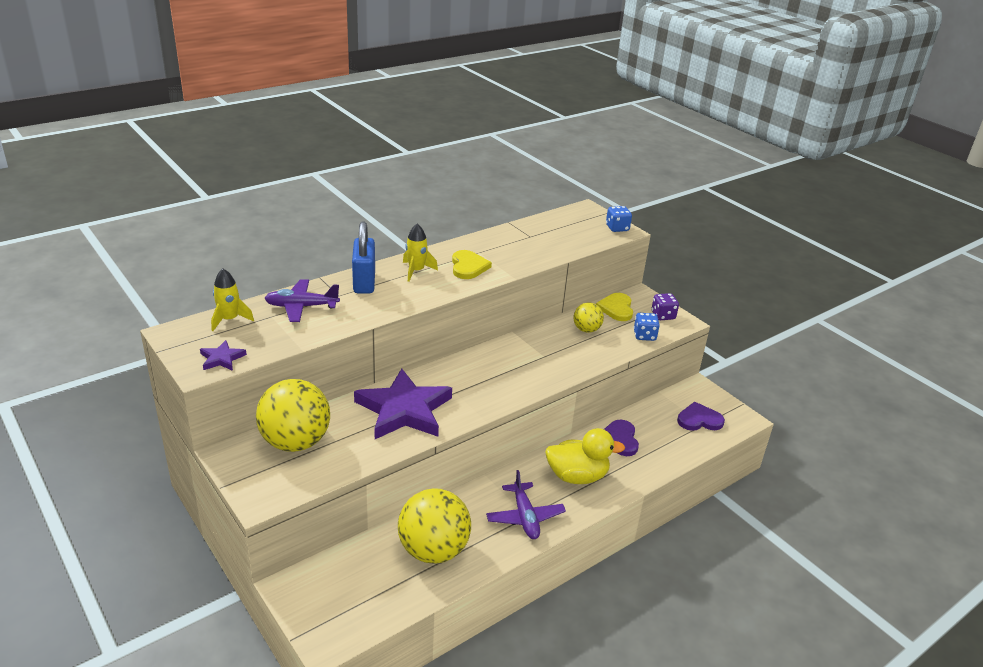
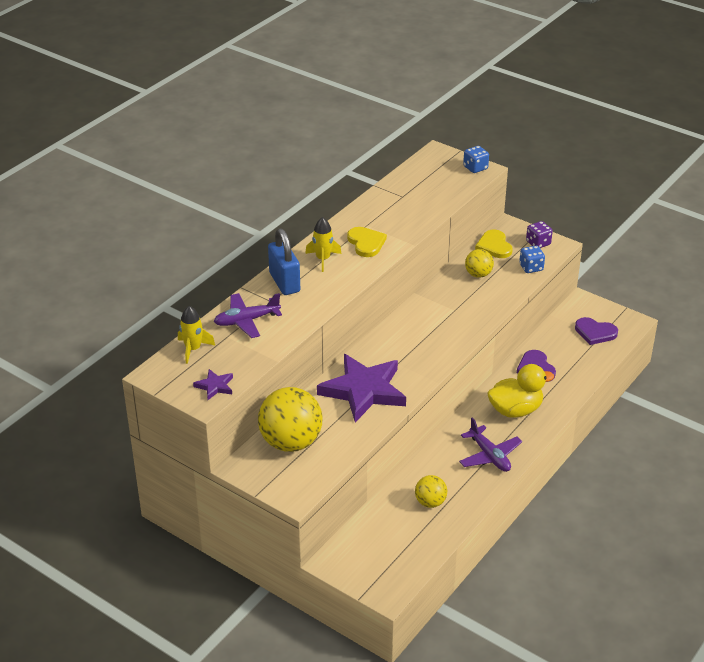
camera: 15 degrees left, 5 degrees up
yellow ball [398,488,471,564] -> yellow ball [415,475,447,508], size x0.52
purple heart [677,402,725,431] -> purple heart turned 135 degrees counterclockwise [575,317,618,345]

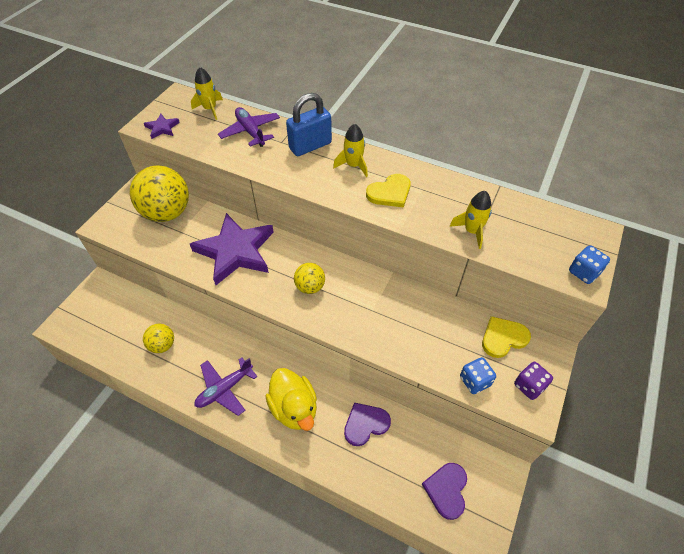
camera: 80 degrees right, 15 degrees up
yellow ball [465,249,494,278] -> yellow ball moved to [294,263,325,294]
none -> yellow rocket [449,191,492,249]

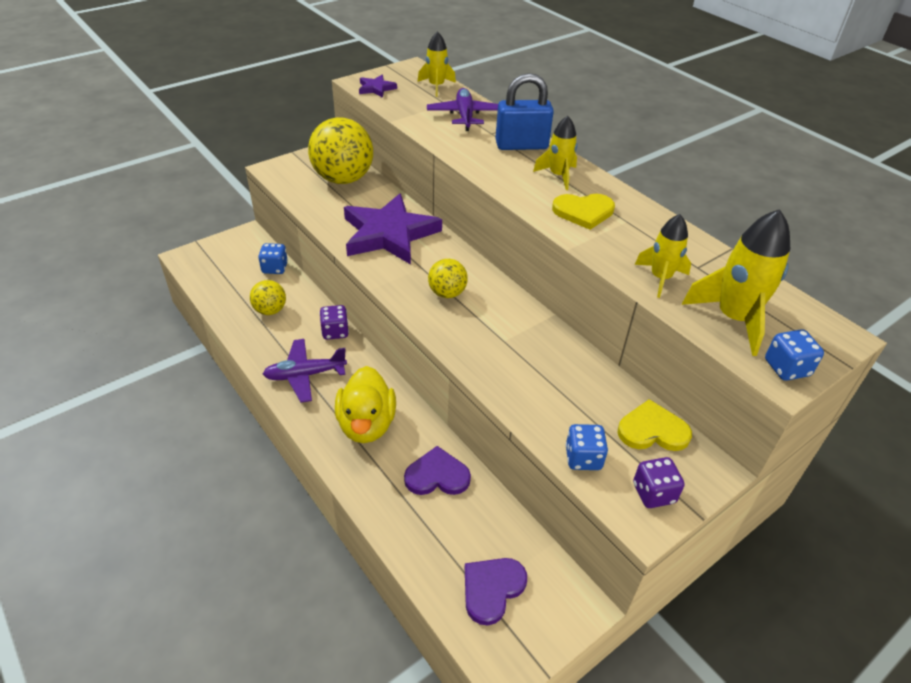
camera: 25 degrees right, 10 degrees down
none -> blue dice [258,243,288,274]
none -> purple dice [320,305,349,340]
none -> yellow rocket [682,209,790,356]

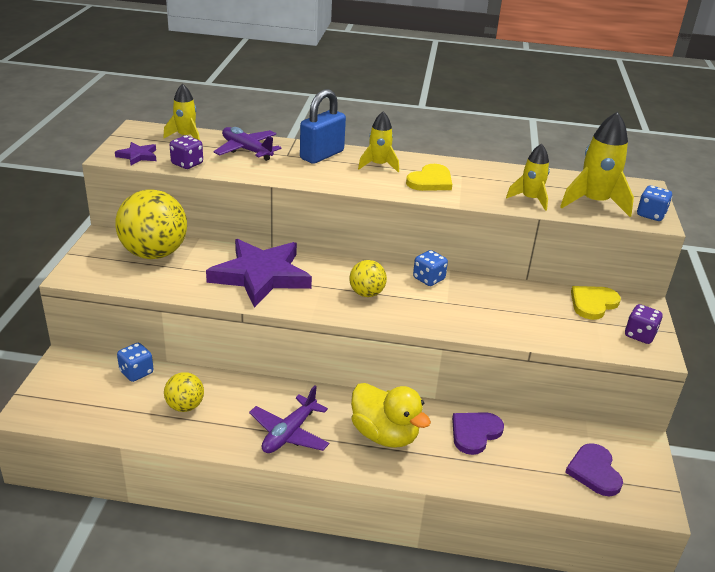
camera: 45 degrees left, 10 degrees down
purple dice [320,305,349,340] -> purple dice moved to [170,135,203,169]
blue dice [565,424,608,470] -> blue dice moved to [413,250,448,286]

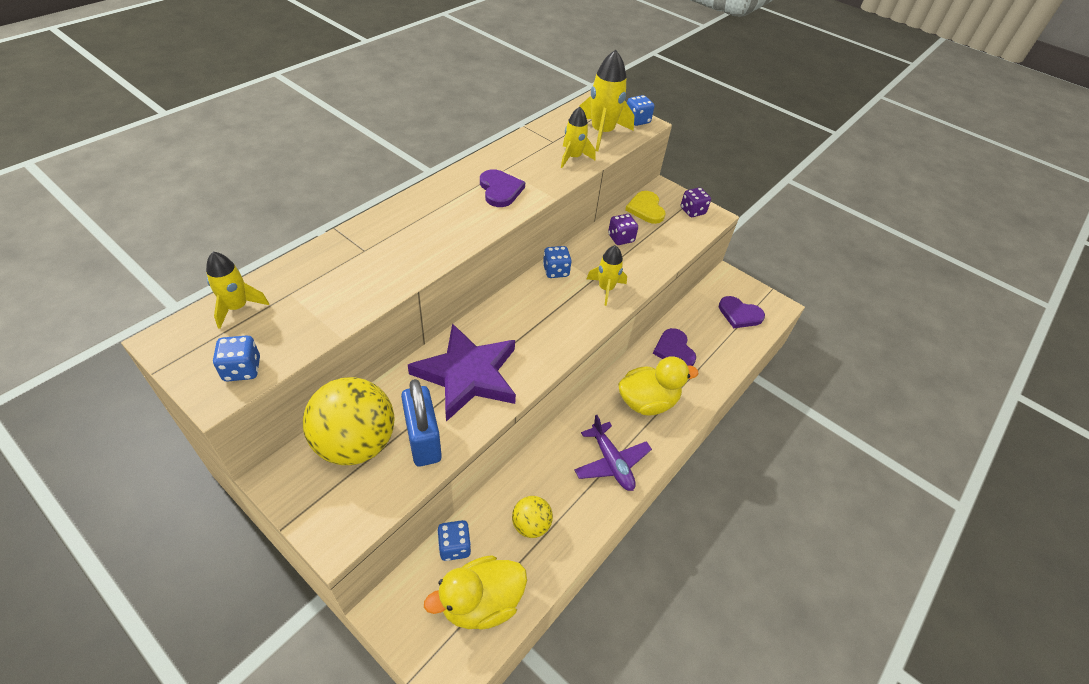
camera: 60 degrees left, 15 degrees up
purple star [115,142,156,165] -> blue dice [213,335,260,382]
purple dice [170,135,203,169] -> purple dice moved to [608,214,638,245]
purple plane [213,127,281,161] -> none
blue padlock [300,89,346,164] -> blue padlock moved to [401,379,442,466]
yellow ball [349,260,387,297] -> none
yellow rocket [358,111,399,172] -> yellow rocket moved to [587,245,627,306]
yellow heart [406,164,452,191] -> purple heart [480,169,525,207]
none -> yellow duck [424,555,527,630]

